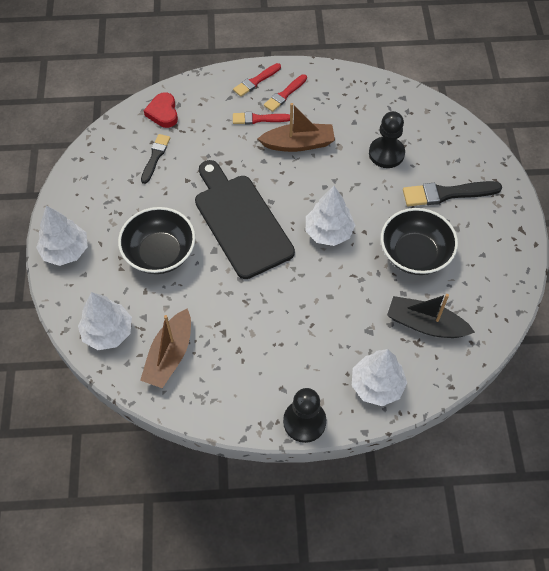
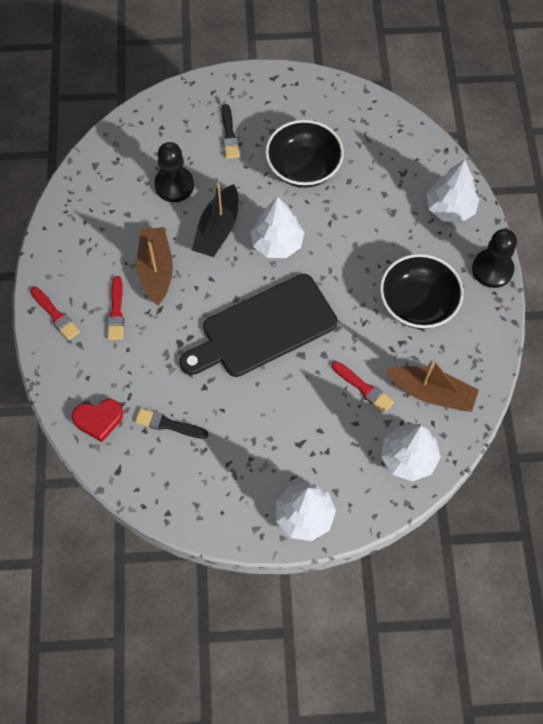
camera: 90 degrees left, 5 degrees up
black bowl [118,207,195,274] -> black bowl moved to [380,254,463,329]
red brush [264,74,307,112] -> red brush moved to [332,361,394,413]
black boat [387,294,475,338] -> black boat moved to [192,183,238,257]
black brush [403,181,502,206] -> black brush [222,104,240,159], size x0.63

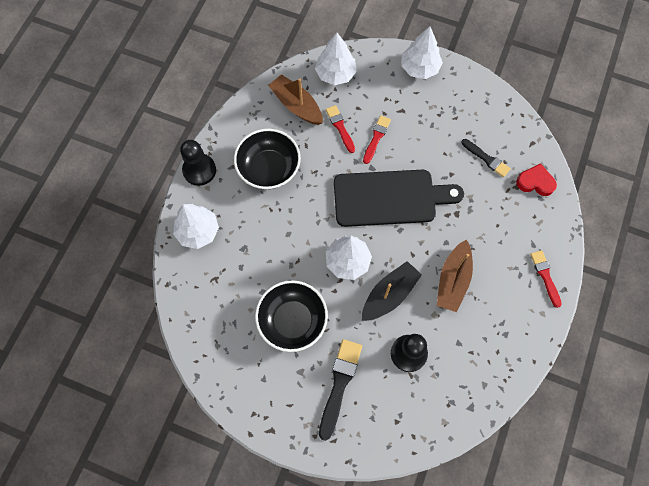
camera: 155 degrees left, 5 degrees up
red brush [107,276,124,340] -> red brush moved to [363,115,391,164]
black brush [222,104,240,159] -> black brush [319,339,362,441], size x1.59

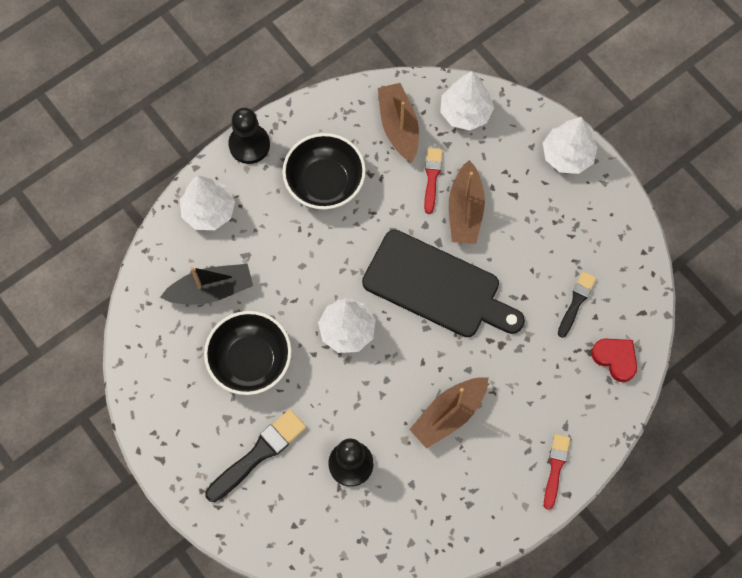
camera: 30 degrees right, 0 degrees up
black boat [362,261,422,321] -> black boat moved to [160,264,253,305]
red brush [363,115,391,164] -> brown boat [449,160,485,244]
black brush [461,139,511,177] -> black brush turned 135 degrees counterclockwise [558,271,596,338]

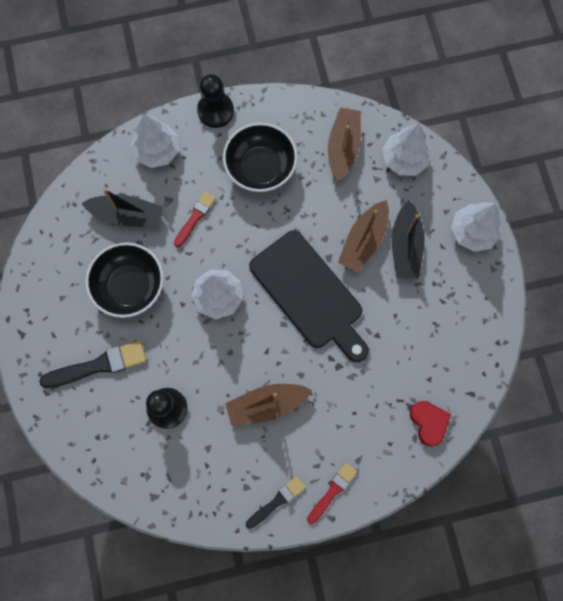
camera: 25 degrees right, 5 degrees up
red brush [424,148,443,214] -> red brush moved to [174,192,216,247]
black brush [558,271,596,338] -> black brush moved to [246,476,306,529]
none -> black boat [392,200,425,279]

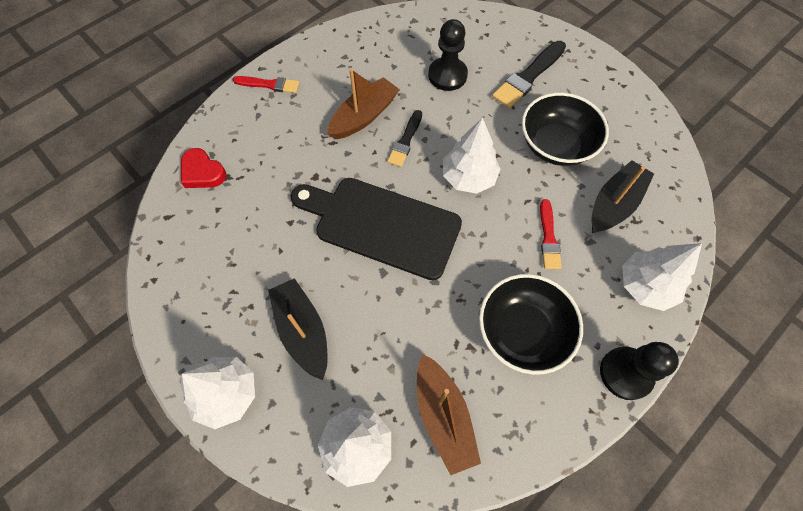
camera: 150 degrees right, 10 degrees down
black boat [81,189,163,227] -> black boat turned 150 degrees clockwise [591,160,654,233]
black brush [246,476,306,529] -> black brush moved to [387,110,422,167]
red brush [307,463,357,524] -> red brush turned 90 degrees counterclockwise [233,76,299,93]
brown boat [338,200,389,273] -> none

